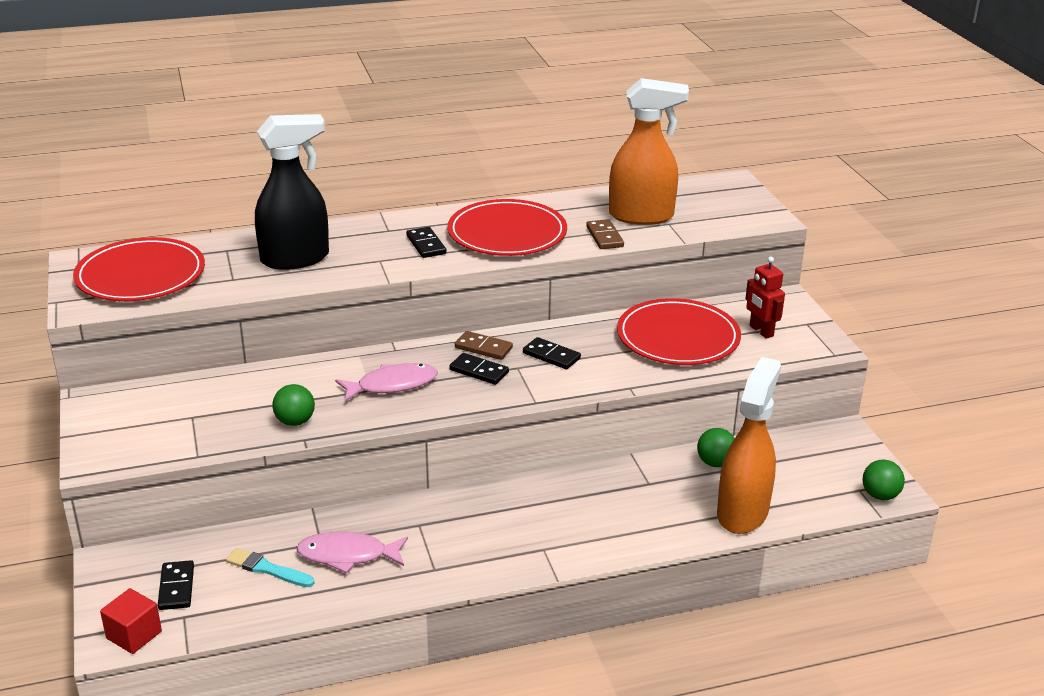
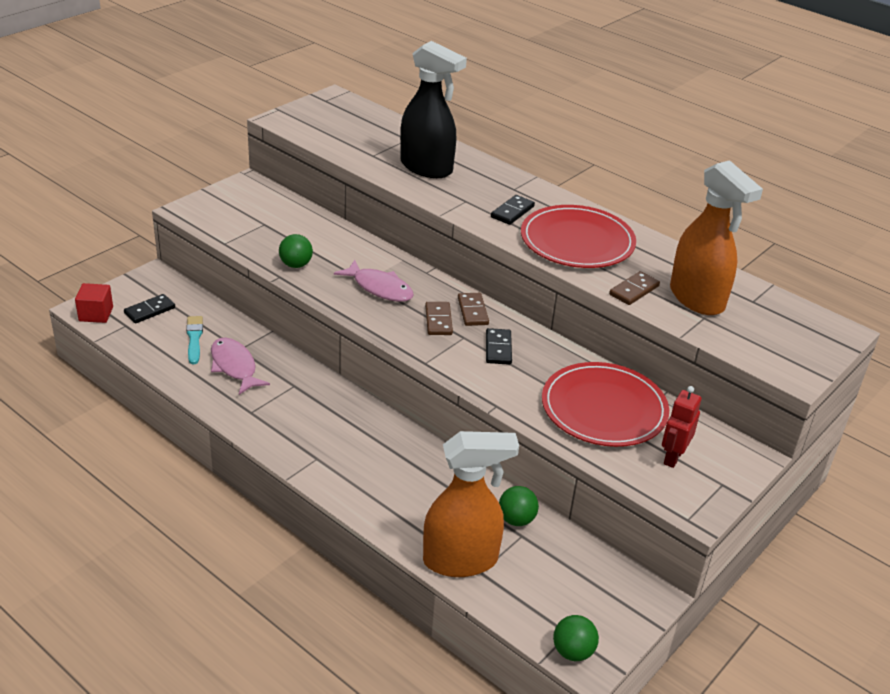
camera: 55 degrees right, 5 degrees up
red plate [73,237,205,301] -> none
black domino [449,353,509,385] -> brown domino [425,302,453,335]

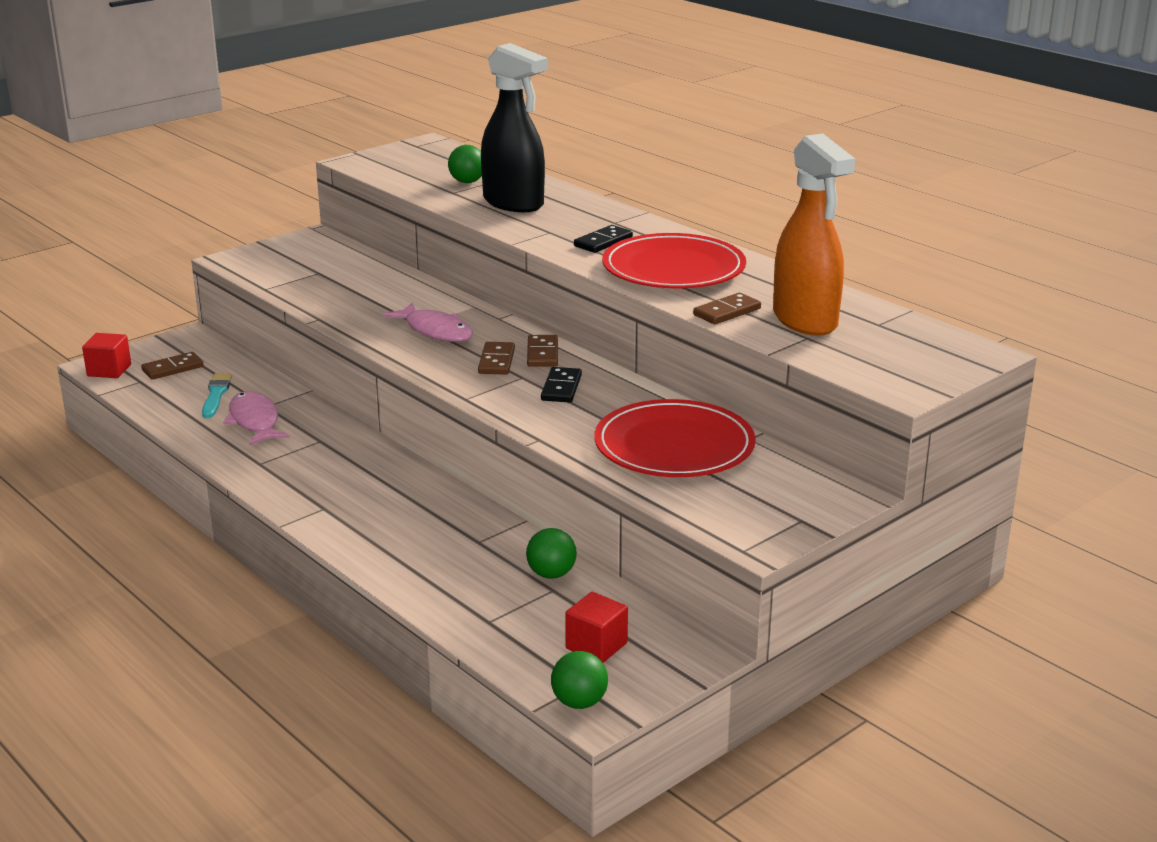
camera: 10 degrees right, 10 degrees down
black domino [124,294,175,324] -> brown domino [141,352,204,380]
green ball [279,234,313,268] -> green ball moved to [448,145,482,183]
orange spray bottle [423,431,519,577] -> none
red robot [662,386,702,468] -> none
none -> red cube [565,592,628,663]

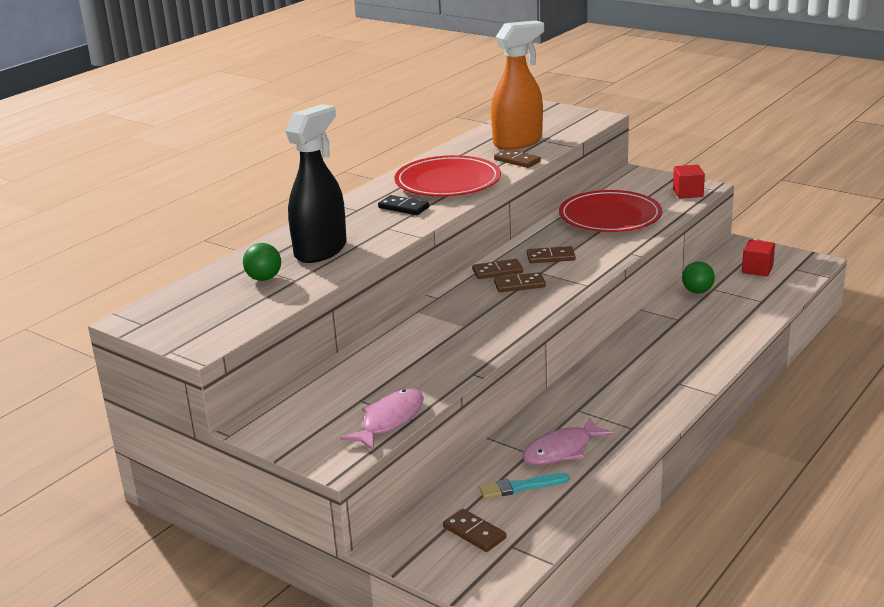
camera: 100 degrees left, 0 degrees up
red cube [82,333,131,378] -> red cube moved to [673,165,705,199]
pink fish [383,302,473,342] -> pink fish moved to [340,389,424,450]
black domino [541,367,582,403] -> brown domino [527,246,576,263]
green ball [551,651,608,709] -> none

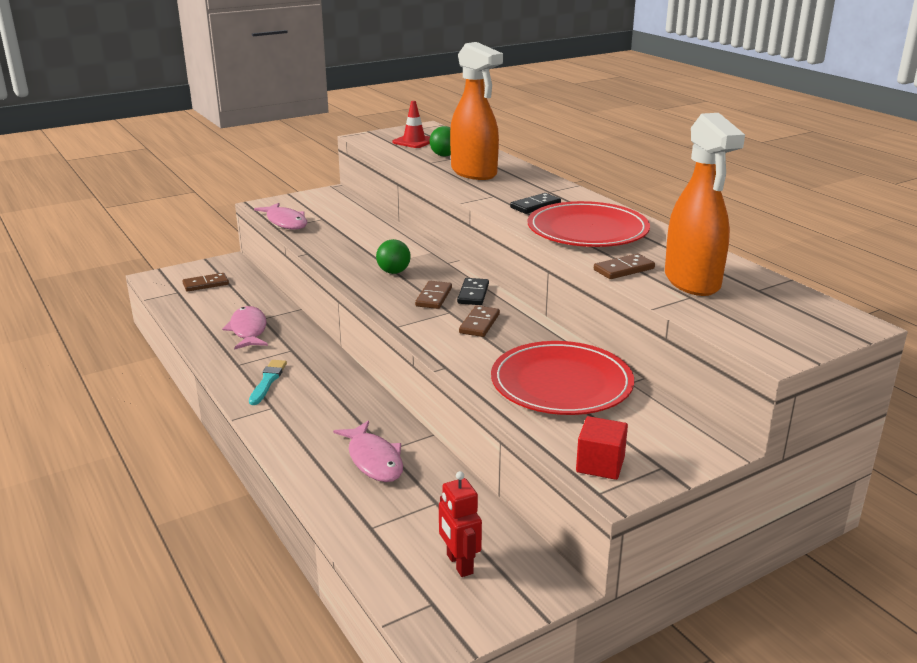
camera: 110 degrees right, 0 degrees up
black spray bottle [285,104,347,263] -> orange spray bottle [450,42,503,180]
brown domino [472,259,523,279] -> black domino [457,278,489,305]
turquoise brush [479,473,569,499] -> turquoise brush moved to [249,360,287,405]
green ball [682,261,715,293] -> green ball moved to [376,239,411,274]
red cube [742,240,775,276] -> red robot [439,471,482,577]
none -> pink fish [333,421,403,482]
none -> red traffic cone [393,101,430,148]

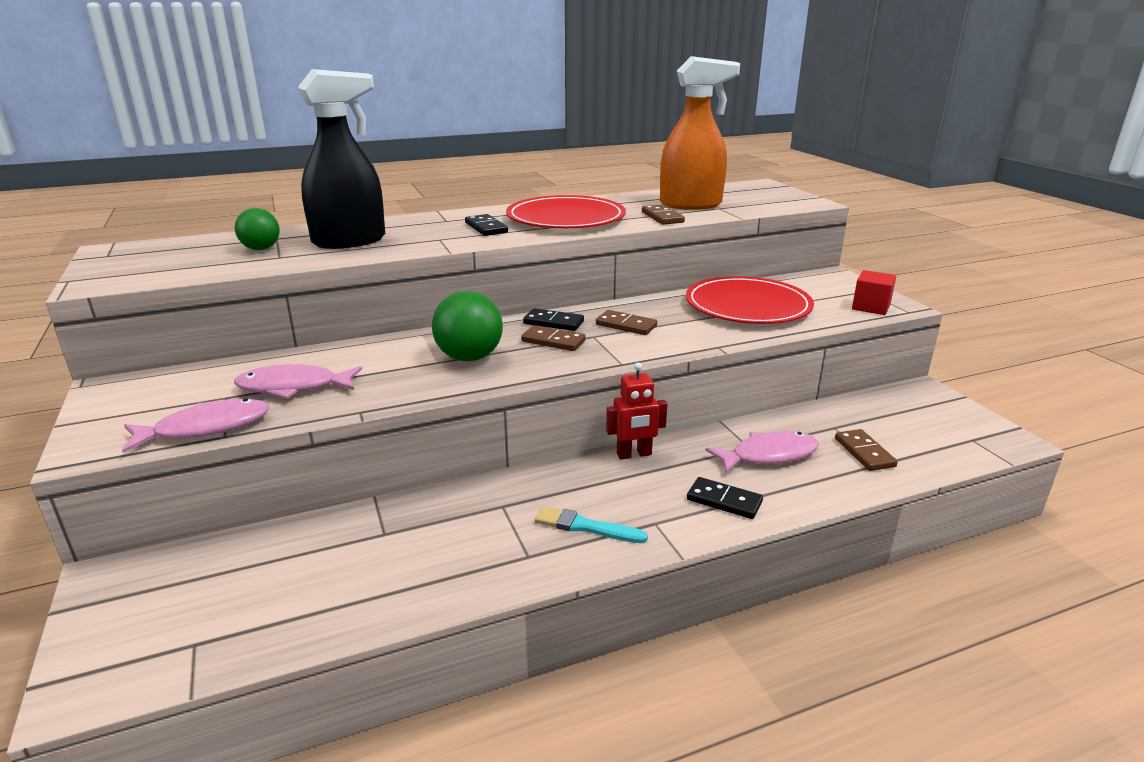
camera: 80 degrees left, 0 degrees up
brown domino [183,273,229,292] -> brown domino moved to [835,429,898,471]
pink fish [222,306,268,350] -> pink fish moved to [234,364,362,399]
green ball [376,239,411,274] -> green ball [432,291,503,362], size x1.56
red traffic cone [393,101,430,148] -> none
red robot [439,471,482,577] -> red robot moved to [606,363,667,460]
orange spray bottle [450,42,503,180] -> black spray bottle [298,69,385,249]
none -> black domino [687,477,763,519]

